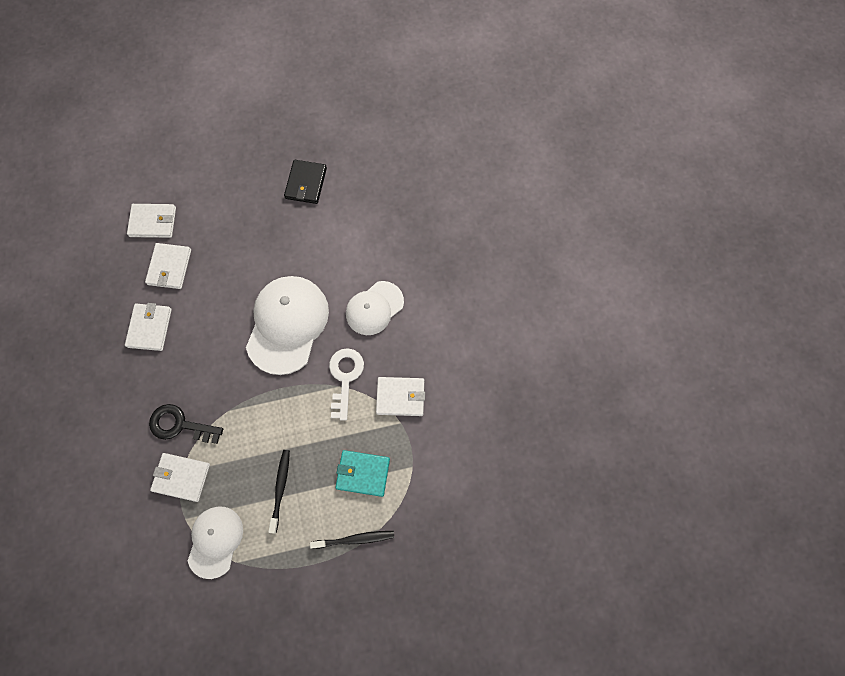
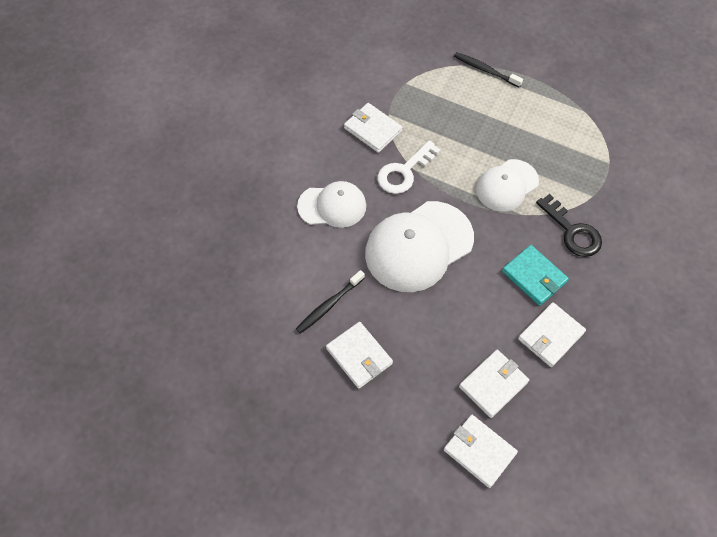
camera: 140 degrees left, 10 degrees down
white wallet [150,453,210,502] -> white wallet moved to [326,322,393,389]
white cap [188,506,243,579] -> white cap moved to [476,159,539,212]
black toothbrush [268,450,290,534] -> black toothbrush moved to [296,270,365,334]
black wallet [284,160,327,204] -> none
turquoise wallet [335,450,390,497] -> turquoise wallet moved to [502,245,569,306]

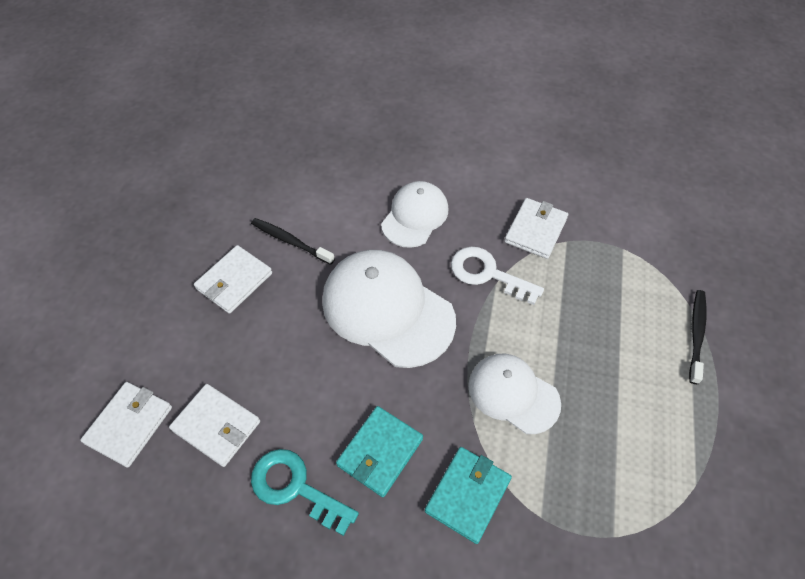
camera: 75 degrees right, 5 degrees down
white cap [297,181,366,228] -> white cap turned 135 degrees counterclockwise [381,181,448,248]
white wallet [518,302,586,367] -> turquoise key [251,449,359,536]
black key [536,194,602,257] -> turquoise wallet [425,447,512,544]

